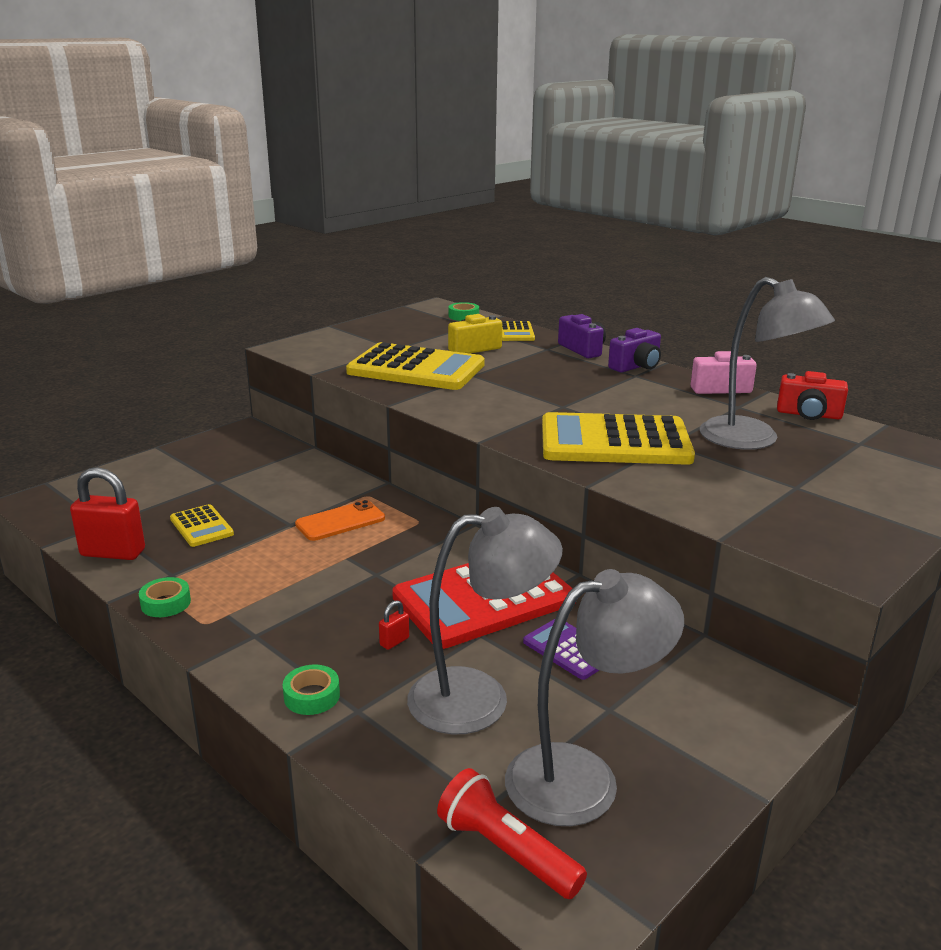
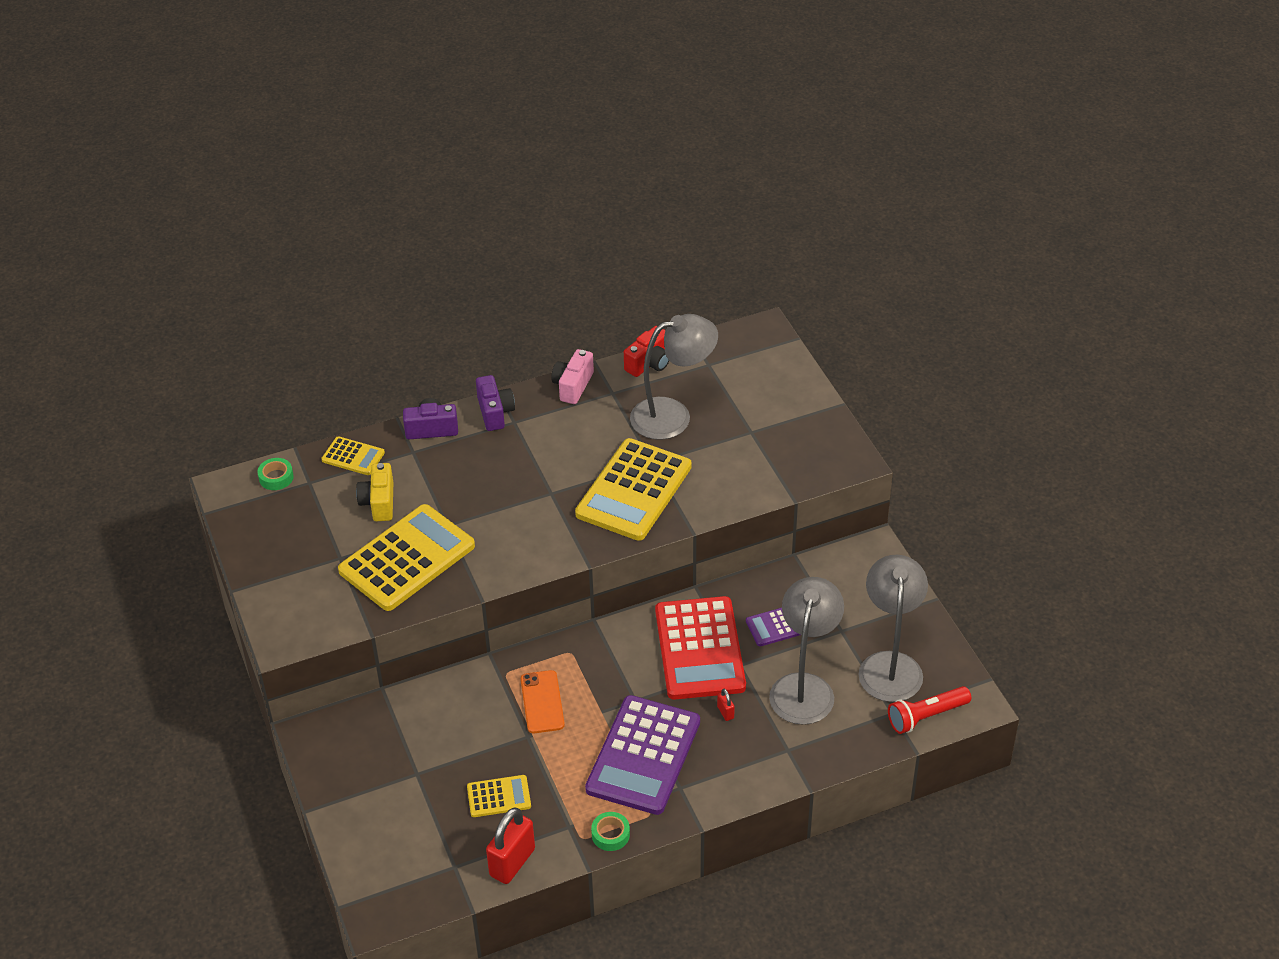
camera: 65 degrees left, 20 degrees up
green tape [283,664,340,715] -> none
none -> purple calculator [585,695,700,815]

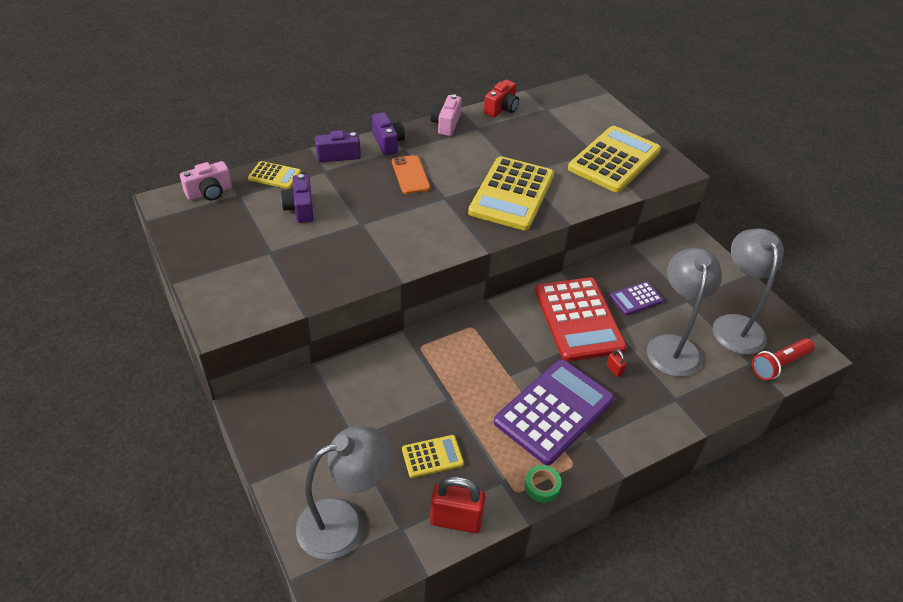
camera: 10 degrees left, 0 degrees up
green tape [257,458,294,490] -> pink camera [180,161,232,200]
yellow calculator [338,504,475,611] -> yellow calculator moved to [568,126,661,193]
yellow camera [356,463,393,521] -> purple camera [281,174,314,223]
red padlock [486,807,535,884] -> red padlock turned 75 degrees clockwise [430,476,486,533]
orange phone [521,670,565,733] -> orange phone moved to [392,155,430,194]
purple calculator [585,695,700,815] -> purple calculator turned 150 degrees counterclockwise [494,359,615,465]
grey lamp [630,314,718,440] -> grey lamp moved to [296,426,393,559]

